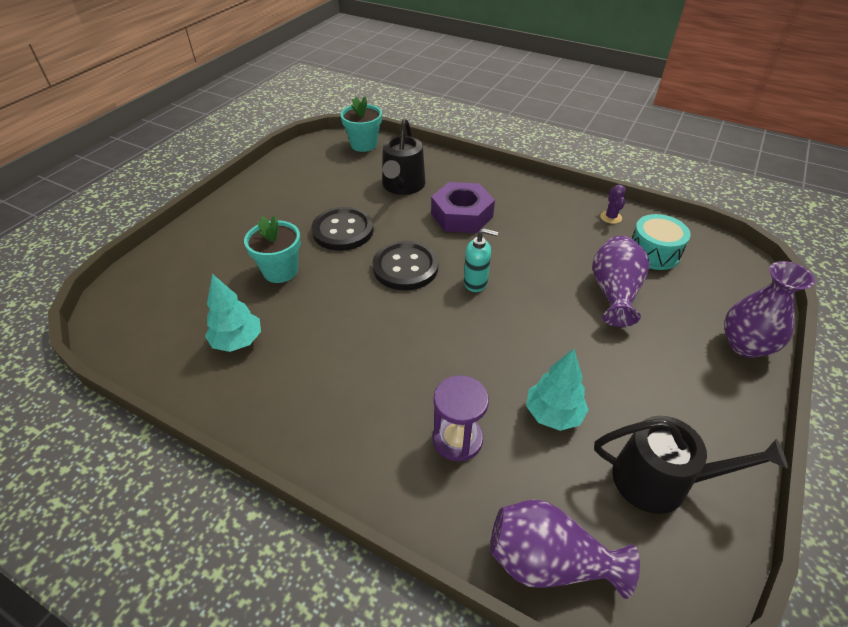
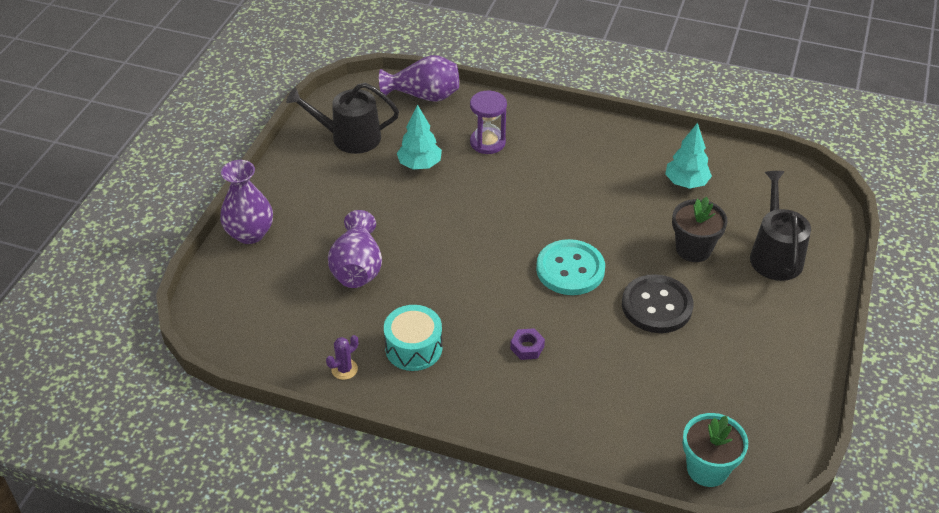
camera: 170 degrees right, 0 degrees up
turquoise flower pot [244,215,301,283] -> black flower pot [672,197,728,262]
black button [372,241,438,290] -> turquoise button [536,239,605,295]
black watering can [382,119,425,195] -> black watering can moved to [750,171,811,281]
purple nut [431,182,495,233] -> purple nut [510,328,545,360], size x0.45
turquoise soap dispenser [464,228,498,292] -> none
purple cactus [600,185,626,224] -> purple cactus turned 60 degrees clockwise [326,335,358,380]
turquoise drum [632,214,691,270] -> turquoise drum moved to [384,305,442,371]

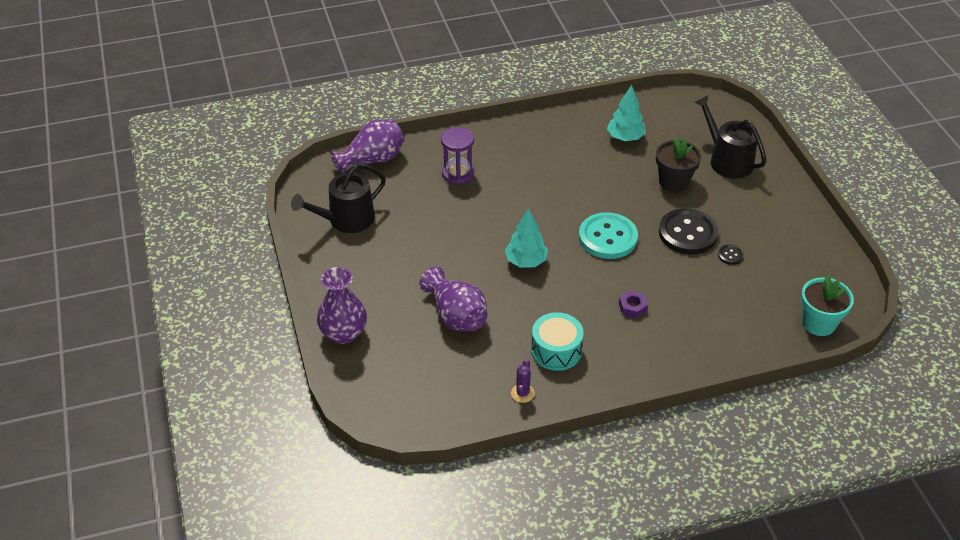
camera: 35 degrees left, 0 degrees up
turquoise tree [397,104,442,170] -> turquoise tree moved to [505,208,548,268]
none -> black button [718,245,744,265]

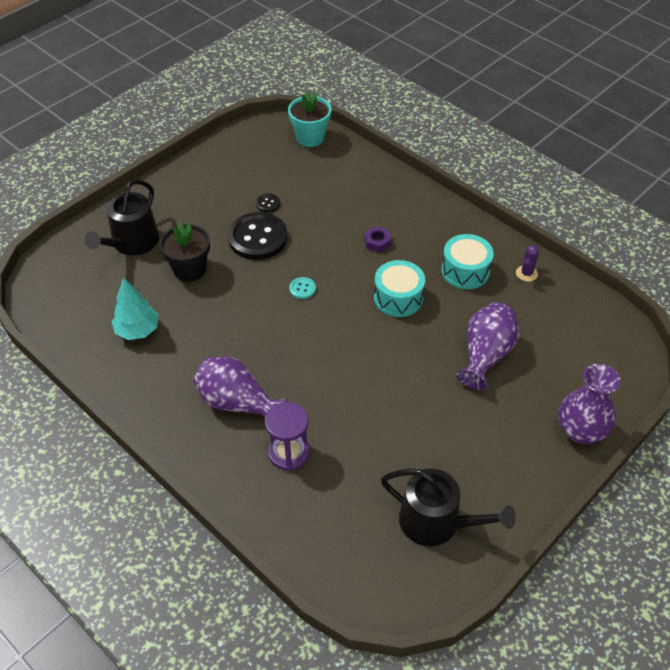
camera: 120 degrees left, 5 degrees up
purple vase [330,119,405,174] -> purple vase moved to [194,357,287,418]
turquoise tree [505,208,548,268] -> none
purple cactus [511,360,535,403] -> purple cactus turned 45 degrees counterclockwise [516,245,539,282]
turquoise button [579,212,638,259] -> turquoise button [289,277,316,299], size x0.42
none -> turquoise drum [374,260,425,317]

